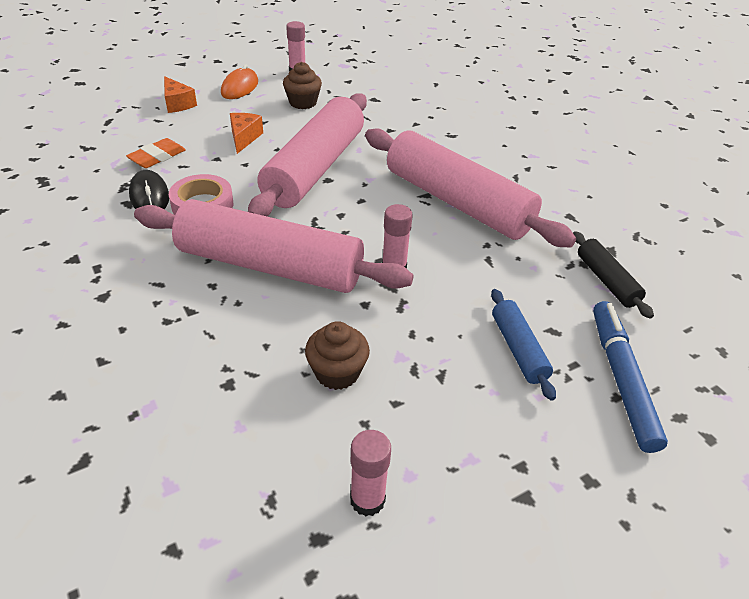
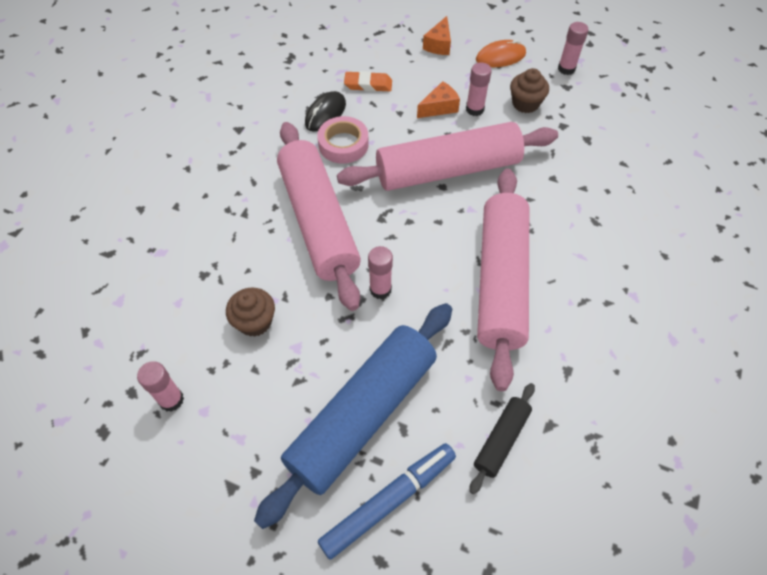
camera: 55 degrees right, 15 degrees up
blue rolling pin [491,289,556,401] -> blue rolling pin [254,303,452,529], size x2.23
none -> pink glue stick [466,62,492,116]

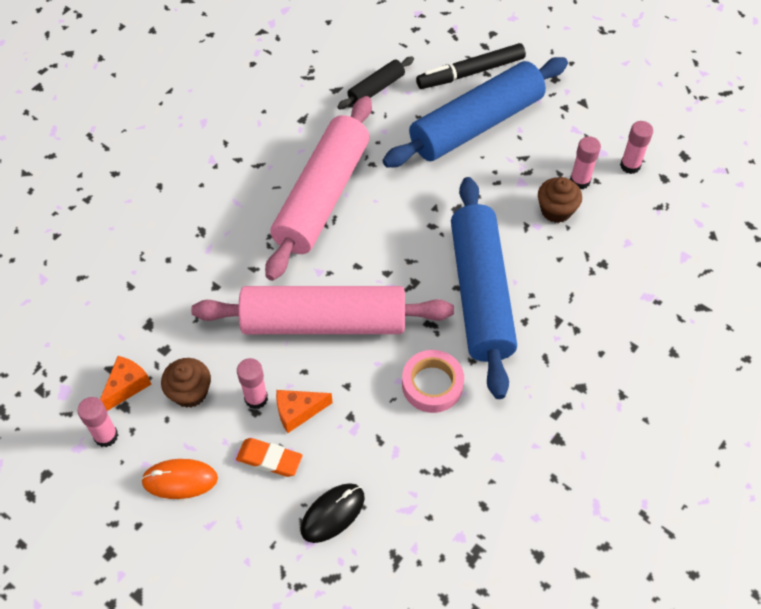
camera: 165 degrees left, 0 degrees up
pink rolling pin [277,122,361,311] -> blue rolling pin [451,177,517,399]
black mouse [305,91,346,132] -> black mouse moved to [301,483,365,543]
blue marker [318,443,456,559] -> black marker [416,43,526,89]
orange eraser [344,71,392,92] -> orange eraser moved to [236,438,303,477]
pink glue stick [368,246,393,299] -> pink glue stick moved to [570,136,601,189]
orange cheese [423,16,451,55] -> orange cheese moved to [100,356,151,411]

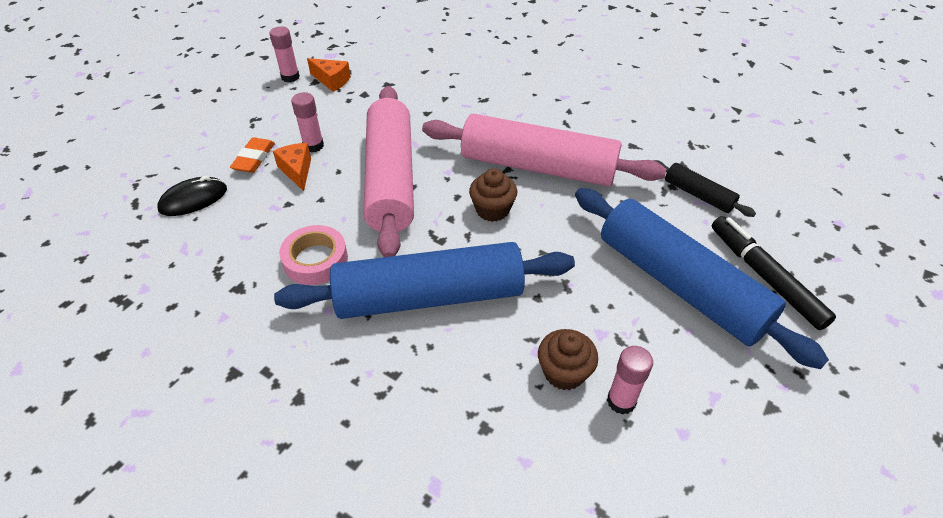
camera: 85 degrees right, 10 degrees down
orange mouse [141,459,218,499] -> none
brown cupcake [161,358,211,408] -> brown cupcake moved to [469,169,517,222]
black mouse [301,483,365,543] -> black mouse turned 75 degrees counterclockwise [157,176,227,216]
pink glue stick [620,121,653,174] -> none

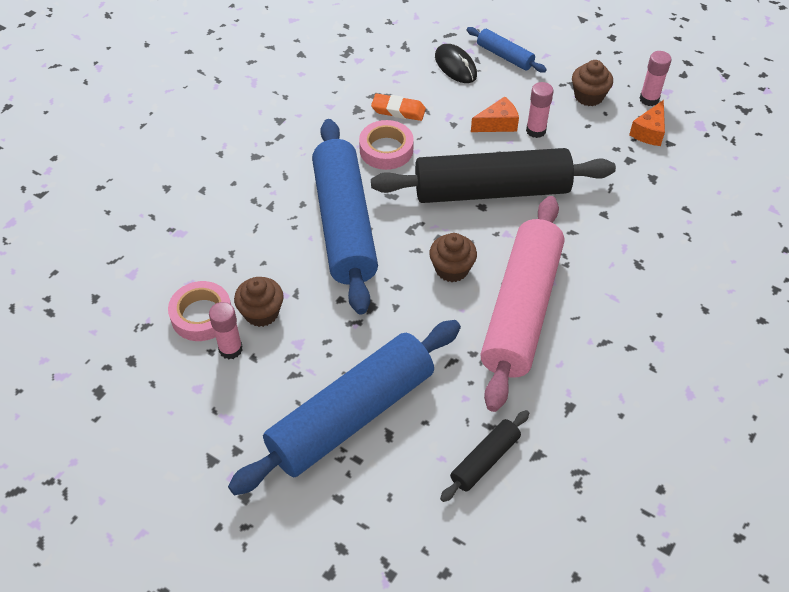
camera: 90 degrees right, 5 degrees up
orange eraser [230,137,275,173] -> orange eraser moved to [371,94,426,121]
pink rolling pin [363,86,414,257] -> black rolling pin [371,148,616,203]
black marker [712,216,836,330] -> none
none -> pink tape [168,281,231,341]
none -> blue rolling pin [467,27,547,73]
none -> brown cupcake [572,60,613,106]

